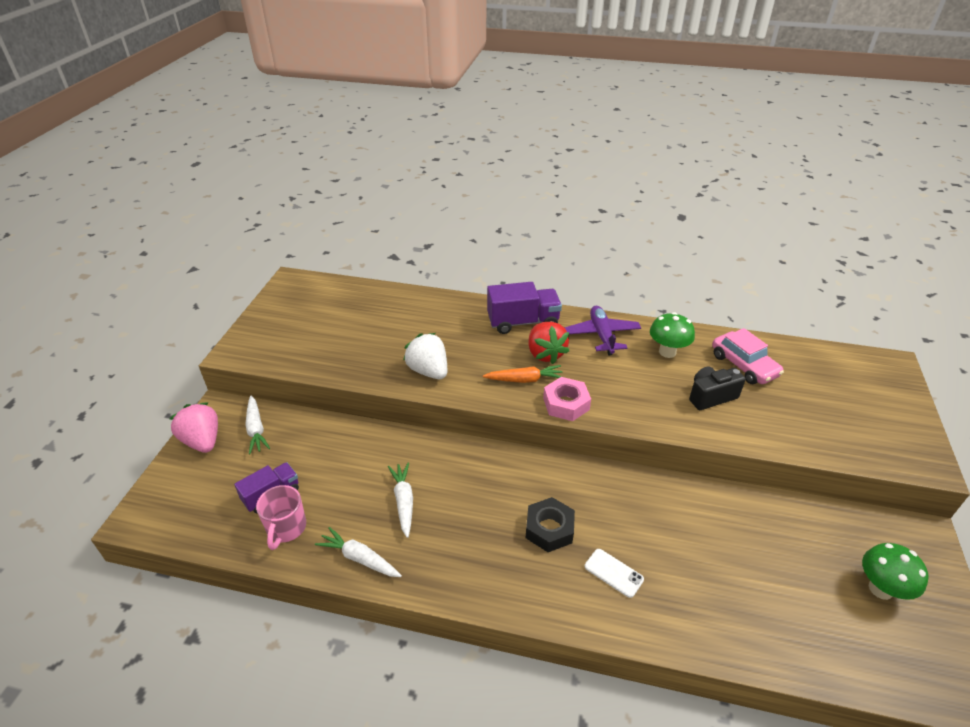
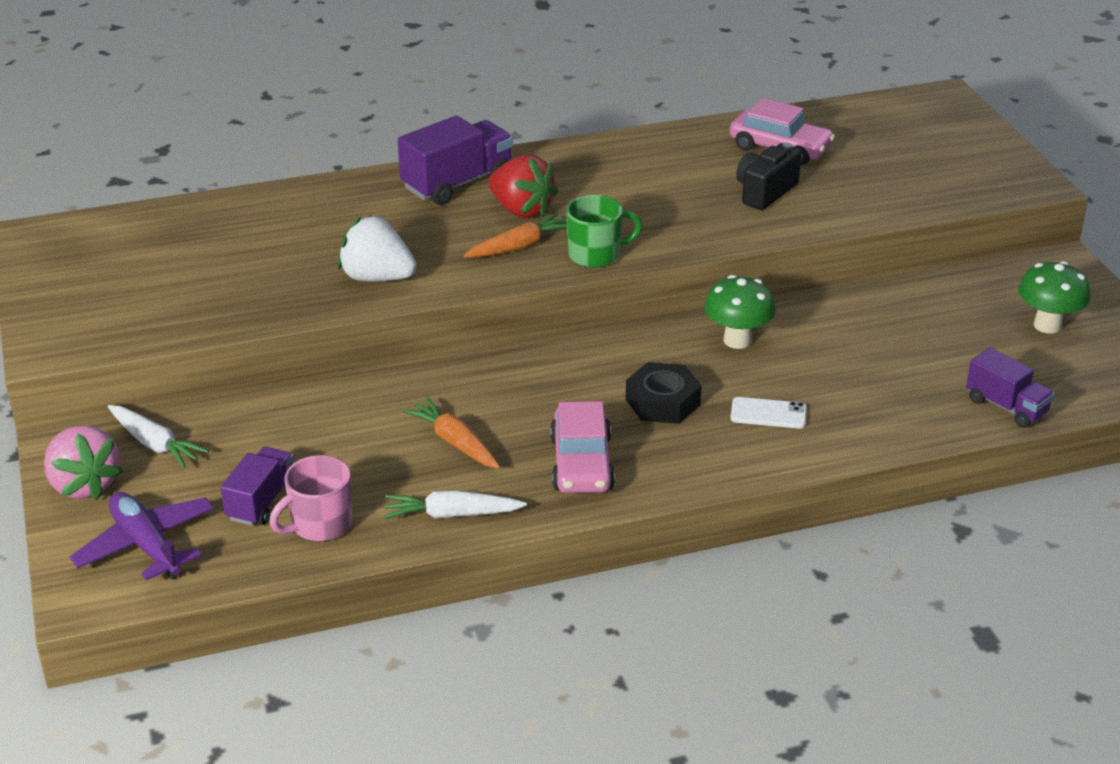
camera: 30 degrees left, 5 degrees down
pink strawberry [169,402,218,453] -> pink strawberry turned 150 degrees counterclockwise [44,425,123,500]
pink mug [256,485,306,550] -> pink mug turned 75 degrees clockwise [269,455,352,541]
white carrot [388,463,413,538] -> orange carrot [403,397,500,469]
pink nut [543,377,591,421] -> green mug [566,195,643,268]
purple plane [564,306,641,356] -> purple plane moved to [69,492,214,580]
green mushroom [650,312,695,358] -> green mushroom moved to [704,275,776,349]
none -> pink car [550,401,615,493]
none -> purple truck [966,348,1055,428]

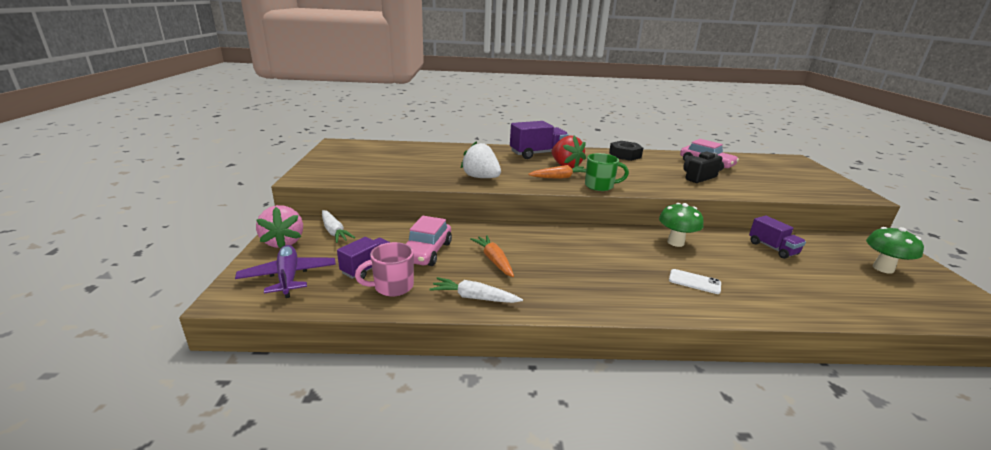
camera: 15 degrees right, 10 degrees down
pink car [550,401,615,493] -> pink car moved to [406,216,452,266]
black nut [626,362,702,424] -> black nut moved to [609,141,643,161]
purple truck [966,348,1055,428] -> purple truck moved to [749,215,806,259]

